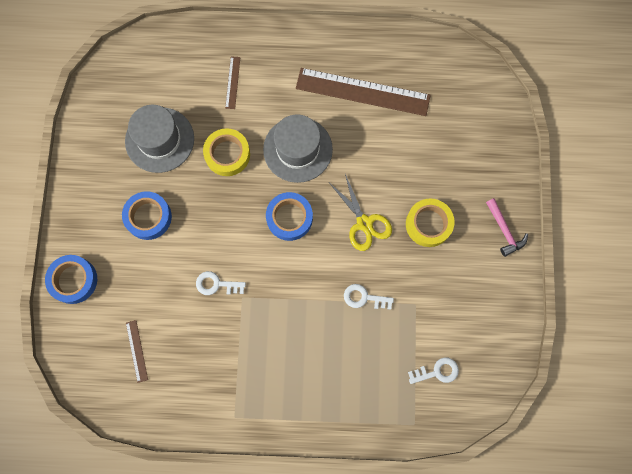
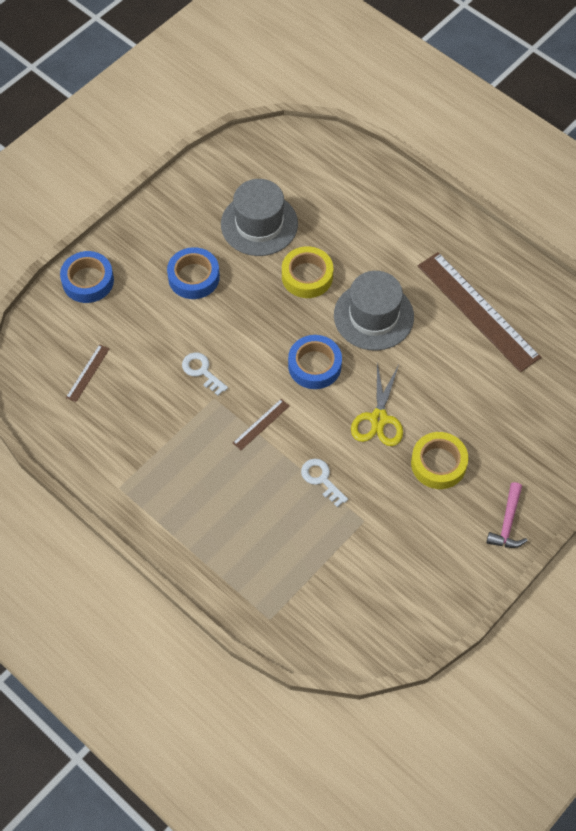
camera: 40 degrees right, 15 degrees down
brown ruler [225,56,240,109] -> brown ruler moved to [233,399,290,450]
white key [408,357,459,384] -> none

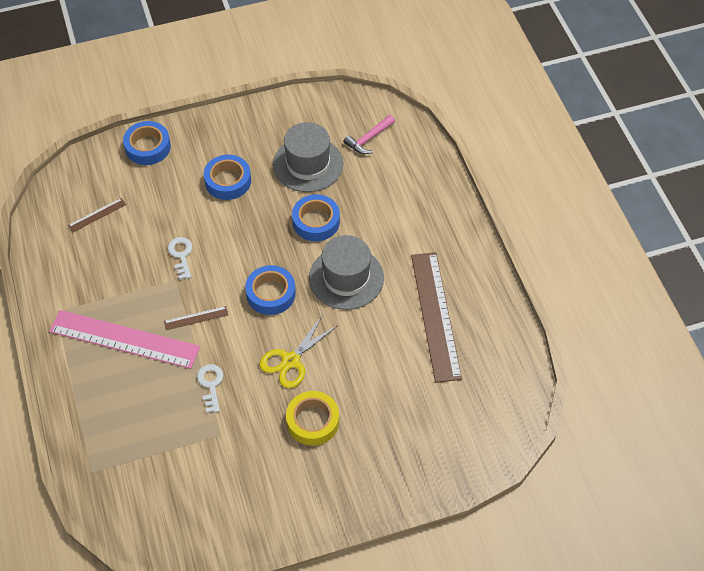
camera: 30 degrees right, 5 degrees down
yellow tape [282,246,333,298] -> blue tape [292,194,340,241]
pink hammer [486,482,527,548] -> pink hammer moved to [343,115,395,154]
none -> pink ruler [49,310,200,369]

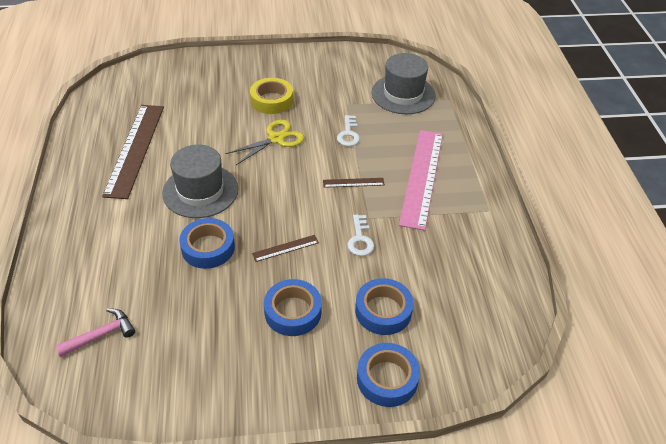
camera: 170 degrees left, 10 degrees down
pink ruler [49,310,200,369] -> pink ruler turned 75 degrees clockwise [399,130,443,231]
brown ruler [68,198,126,232] -> brown ruler moved to [252,235,319,262]
blue tape [245,265,296,315] -> blue tape moved to [355,278,414,335]
grey hat [273,122,343,192] -> grey hat moved to [371,53,436,114]

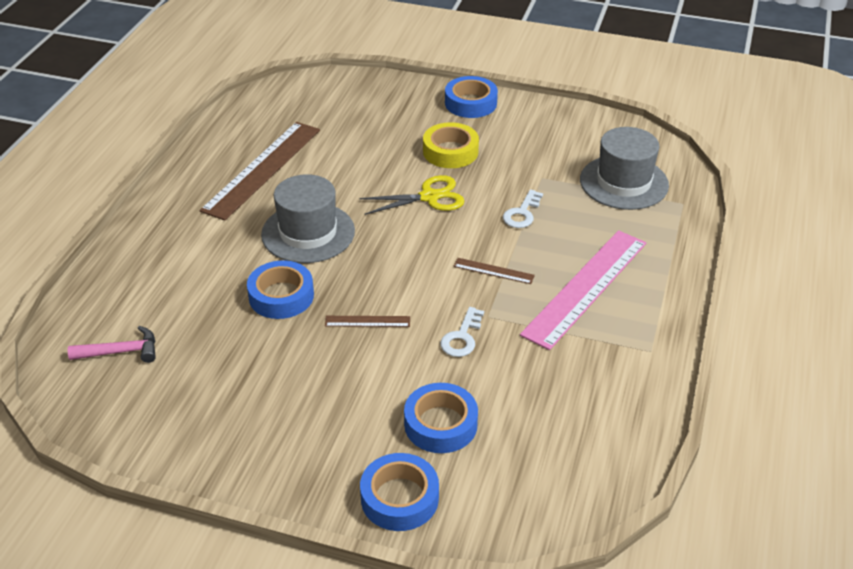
camera: 25 degrees right, 5 degrees down
blue tape [264,279,322,336] -> blue tape moved to [445,76,498,118]

